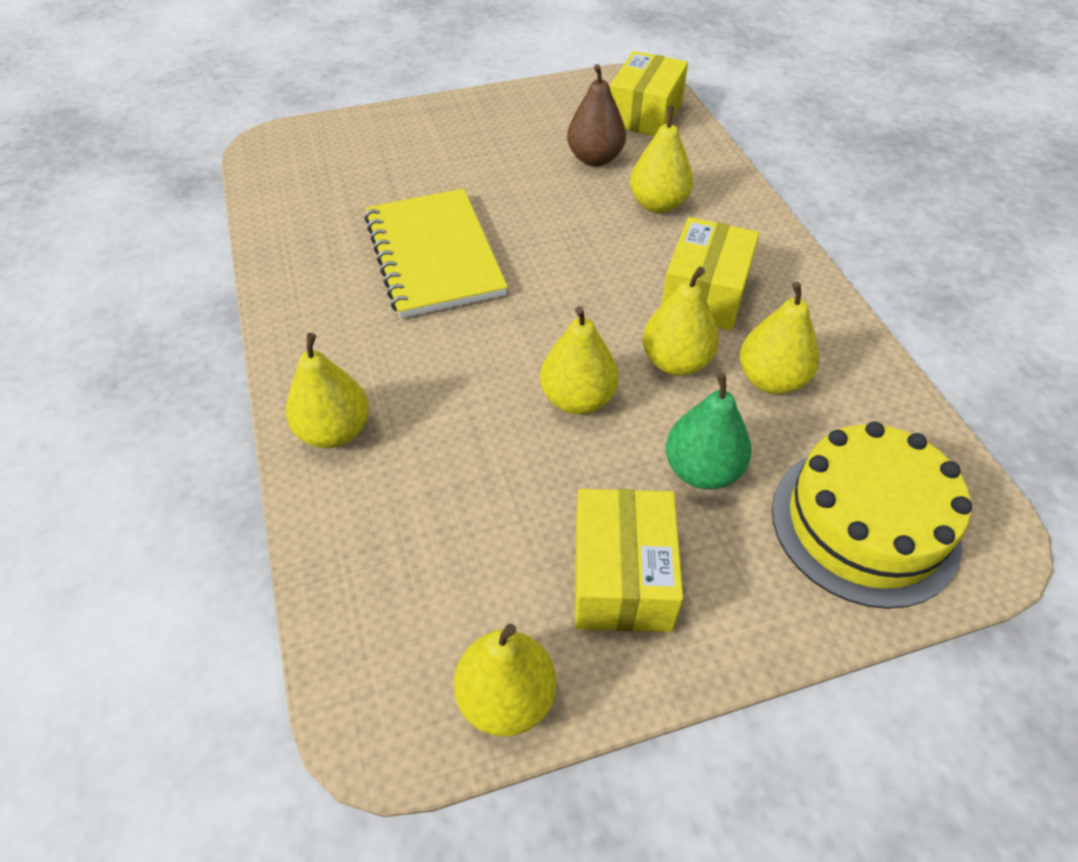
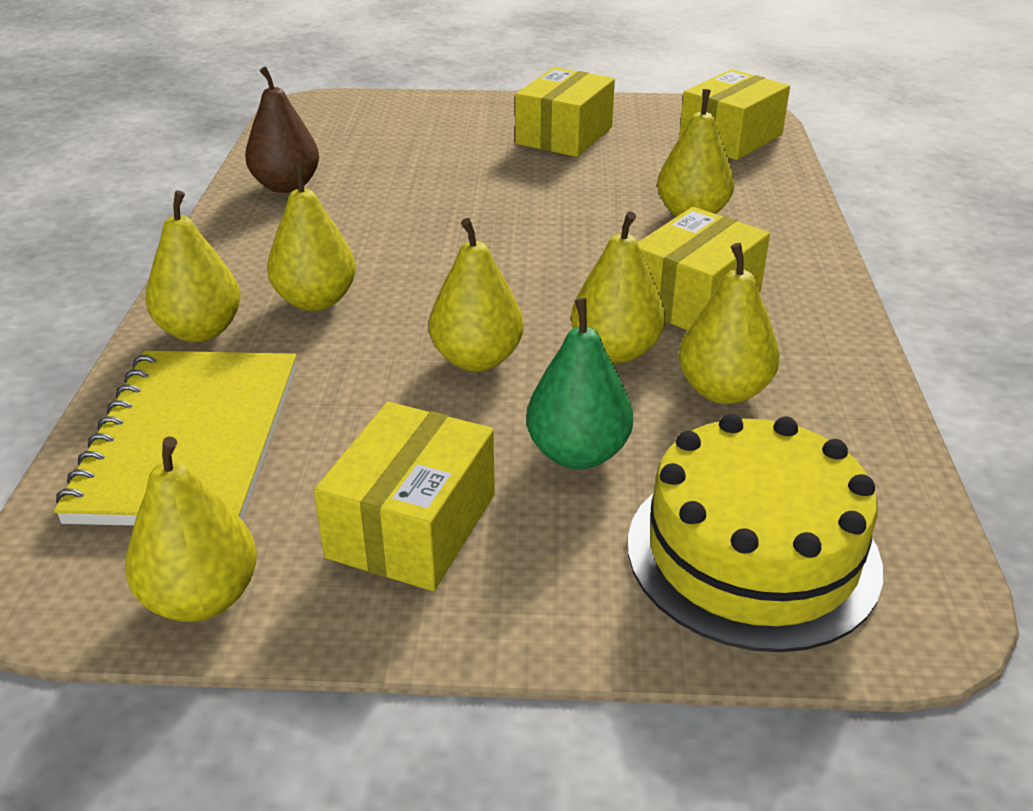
camera: 20 degrees right, 15 degrees down
yellow notebook [364,188,508,318] -> yellow notebook moved to [54,351,297,526]
brown pear [567,64,626,166] -> brown pear moved to [245,67,319,193]
none -> yellow pear [267,164,356,311]
none -> yellow box [515,67,615,157]

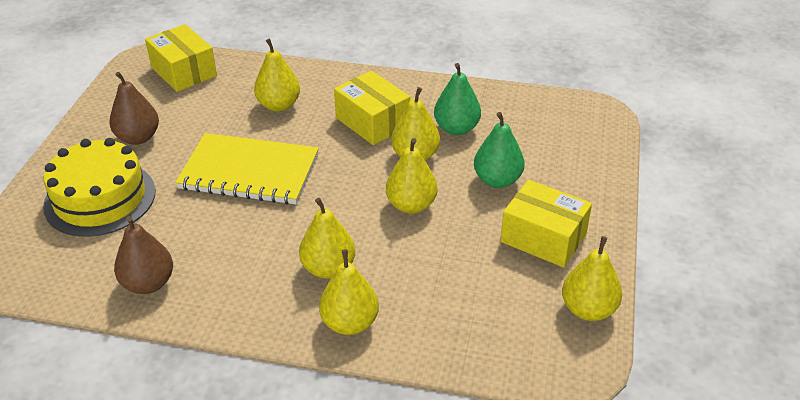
camera: 80 degrees left, 5 degrees up
yellow notebook [54,351,297,526] -> yellow notebook moved to [175,133,319,205]
yellow box [515,67,615,157] -> brown pear [110,72,159,145]
yellow cake [628,413,883,652] -> yellow cake moved to [43,138,156,237]
yellow pear [679,243,780,404] -> green pear [434,63,481,135]

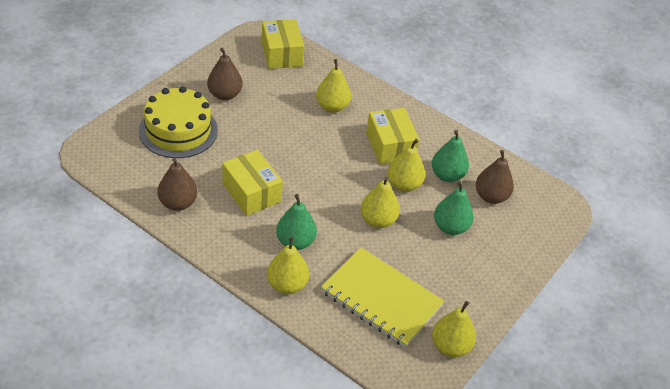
camera: 20 degrees right, 5 degrees up
yellow notebook [175,133,319,205] -> yellow notebook moved to [321,247,444,347]
yellow pear [299,198,355,279] -> green pear [276,194,317,250]
yellow box [501,180,592,267] -> yellow box moved to [222,150,283,216]
none -> brown pear [476,150,514,204]

